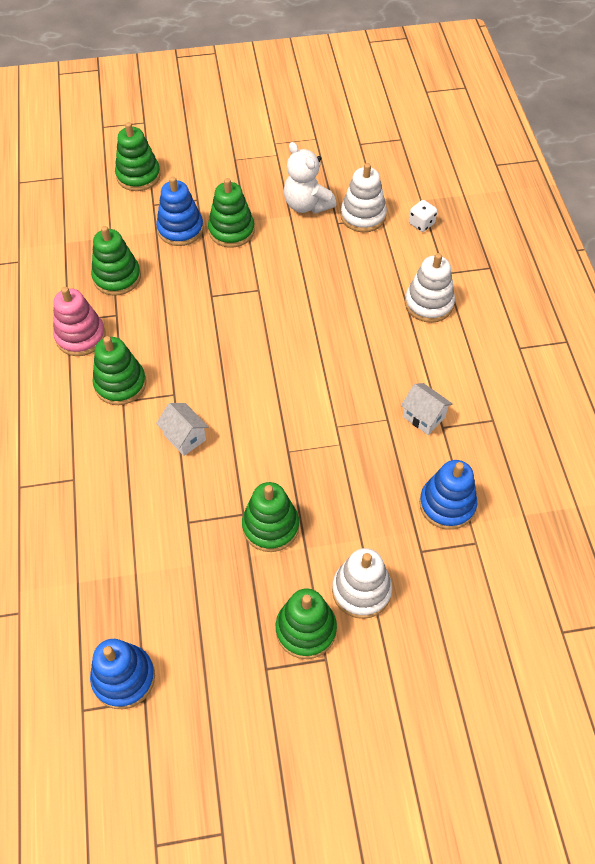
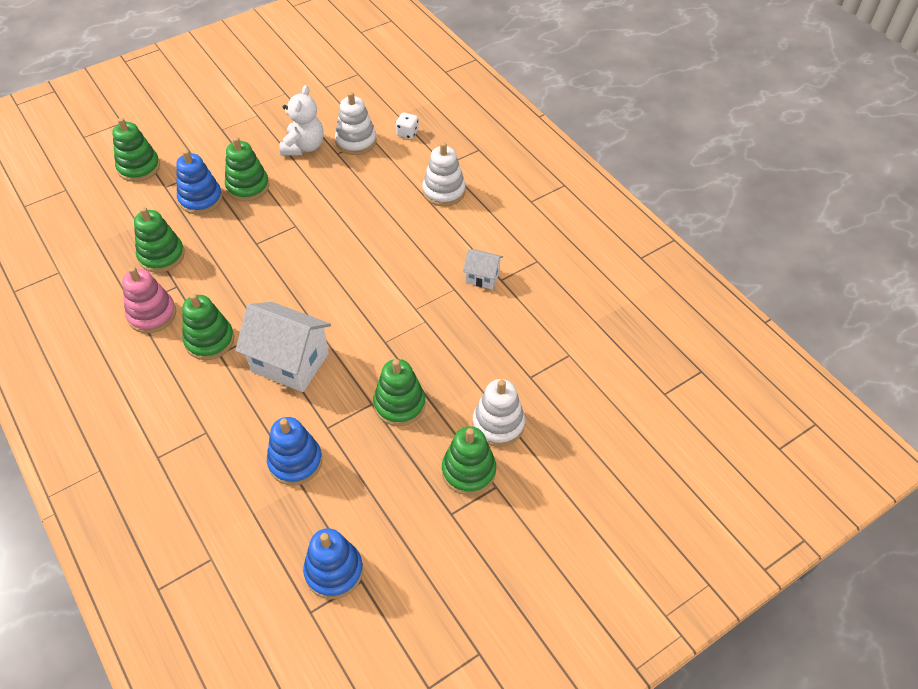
camera: 25 degrees left, 5 degrees down
white house [156,403,209,456] -> white house [235,302,331,392], size x1.95
white teddy bear [284,142,336,214] -> white teddy bear turned 105 degrees counterclockwise [279,85,324,156]
blue stacking toy [419,460,477,530] -> blue stacking toy moved to [267,417,322,486]

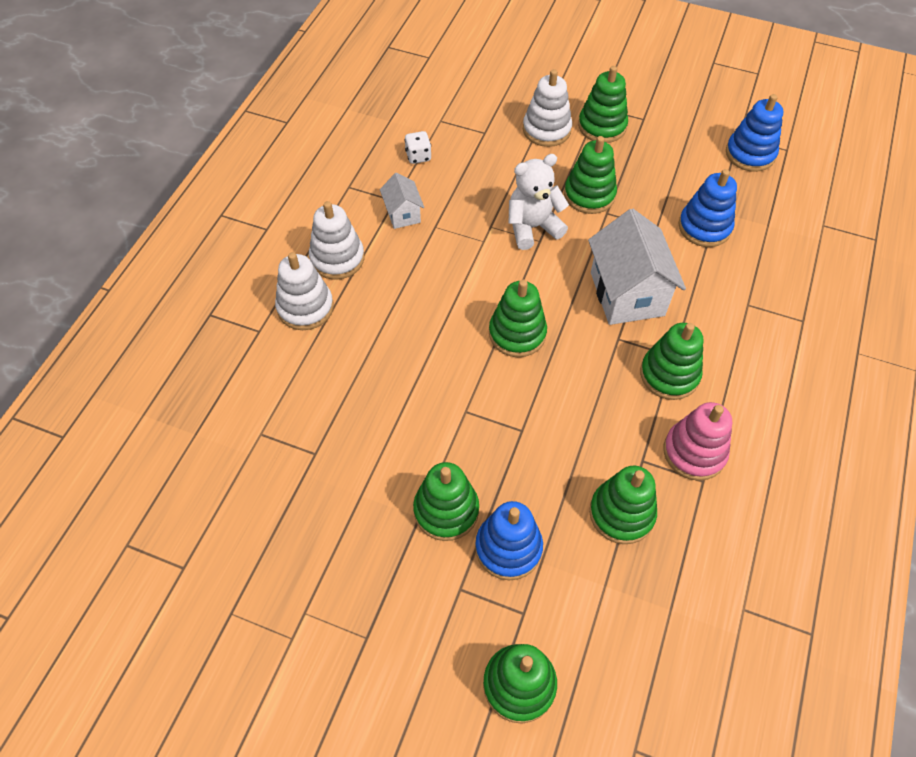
camera: 125 degrees left, 5 degrees up
white teddy bear [279,85,324,156] -> white teddy bear moved to [509,154,569,250]
white stacking toy [335,92,377,155] -> white stacking toy moved to [309,201,364,280]
white dice [396,112,419,139] -> white dice moved to [404,131,431,164]
none -> green stacking toy [489,280,547,357]

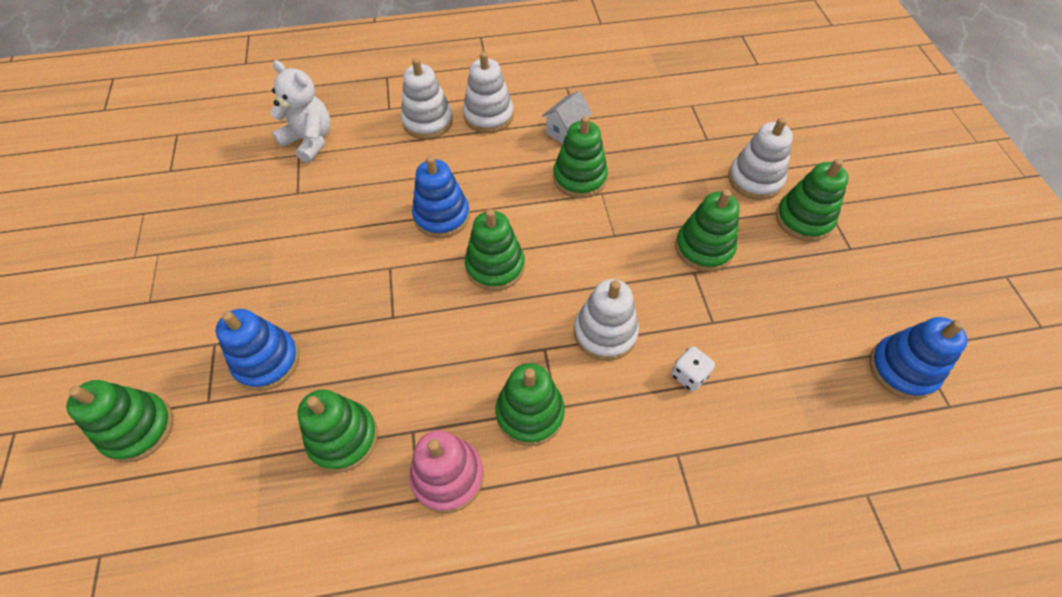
camera: 60 degrees right, 0 degrees up
white dice [404,131,431,164] -> white dice moved to [671,346,715,392]
green stacking toy [413,462,479,541] -> green stacking toy moved to [553,116,608,198]
white teddy bear [509,154,569,250] -> white teddy bear moved to [270,60,330,163]
white house [588,209,686,325] -> white stacking toy [574,279,639,361]
blue stacking toy [678,169,737,247] -> blue stacking toy moved to [412,156,470,238]

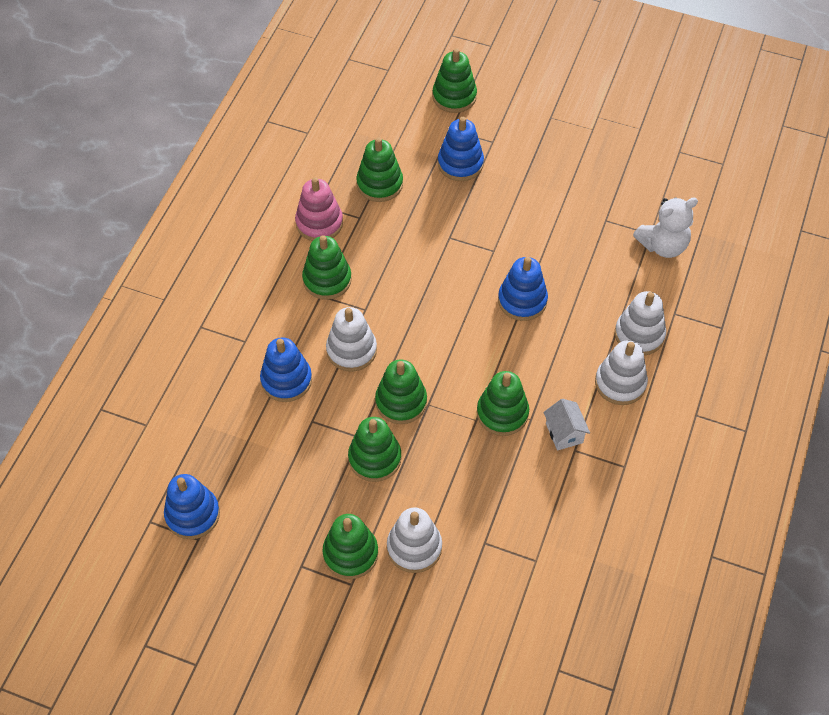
camera: 120 degrees right, 0 degrees up
green stacking toy [465,209,525,291] -> green stacking toy moved to [375,359,427,424]
white dice [671,346,715,392] -> blue stacking toy [260,337,312,402]

